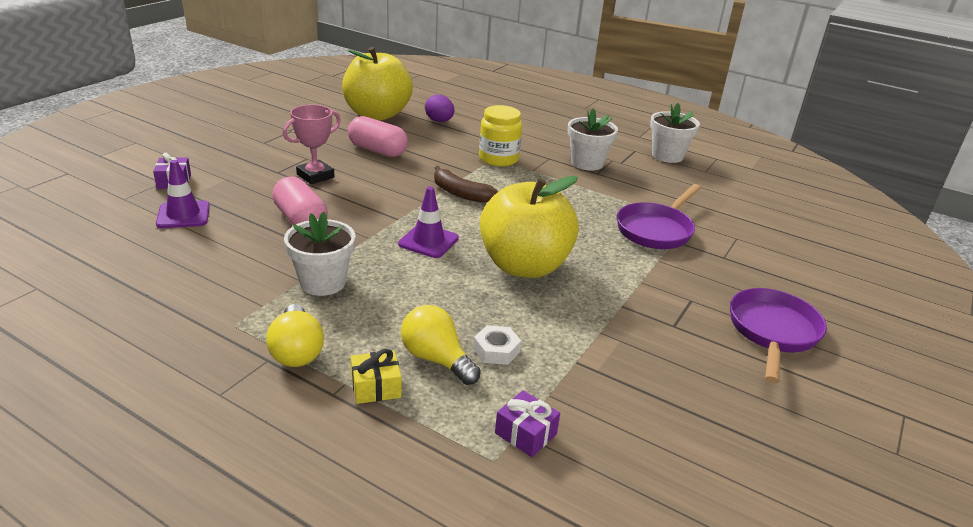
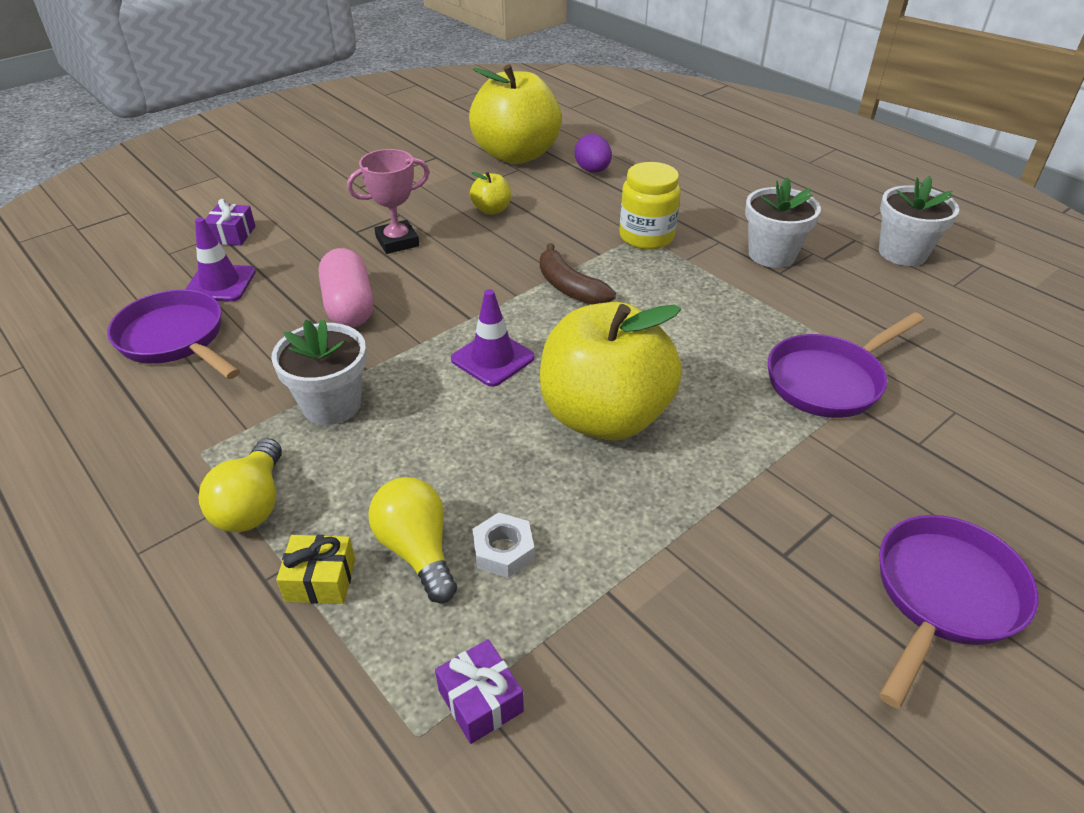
camera: 20 degrees right, 10 degrees up
pink capsule [348,116,408,157] -> yellow apple [470,172,511,215]
none -> purple pan [107,289,240,379]

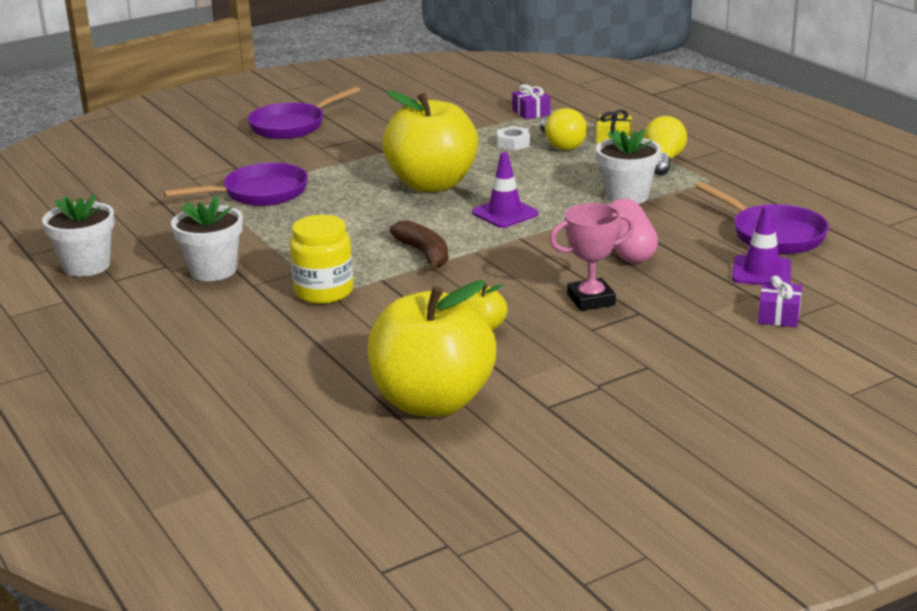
camera: 170 degrees left, 15 degrees down
purple egg [574,134,612,172] -> none

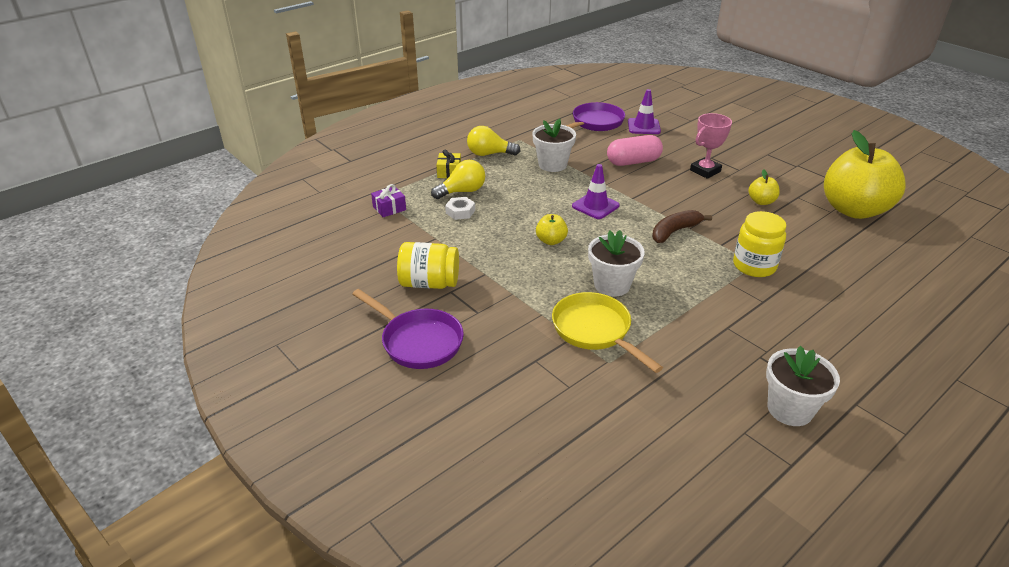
camera: 100 degrees left, 10 degrees up
purple pan [164,163,308,206] -> yellow pan [552,292,663,373]
white flower pot [171,196,243,281] -> white flower pot moved to [588,230,645,297]
yellow apple [382,90,478,192] -> yellow apple [536,214,568,245], size x0.42
pink trophy [550,203,634,311] -> pink trophy turned 75 degrees clockwise [690,113,732,179]
purple gift [758,276,802,327] -> none
none -> yellow jar [397,242,459,289]

